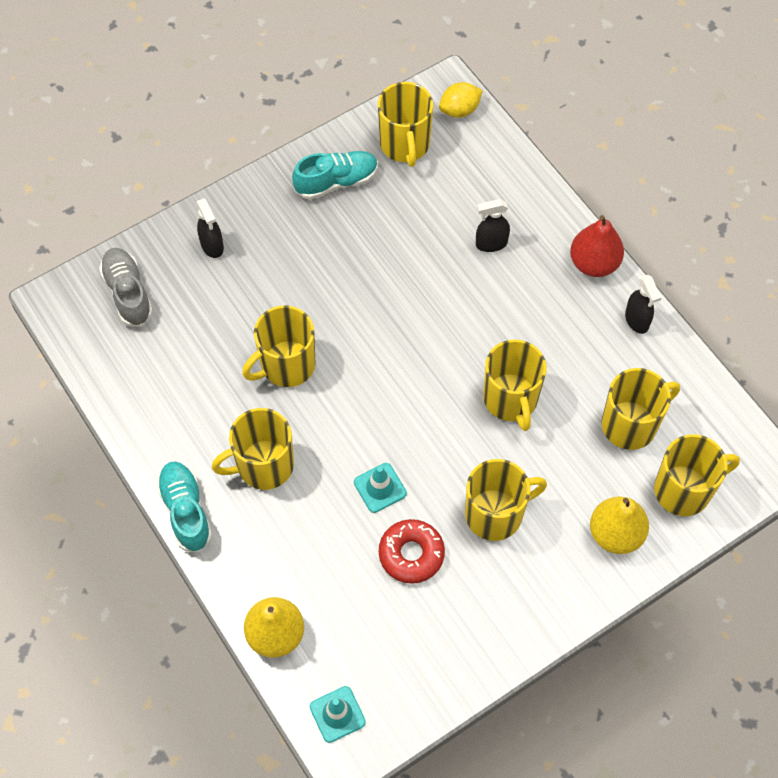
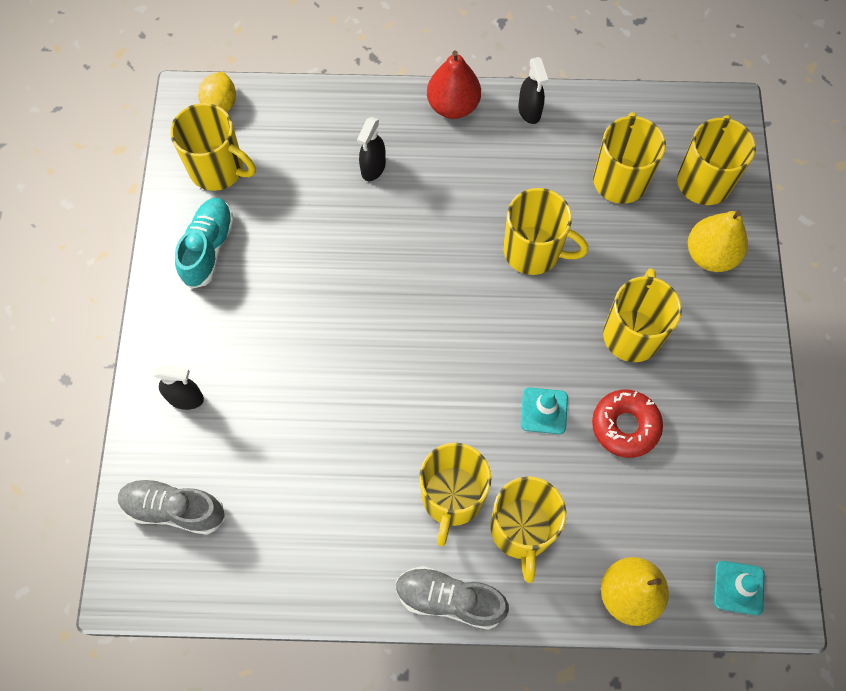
camera: 55 degrees left, 5 degrees up
turquoise shoe [156,461,212,552] -> grey shoe [396,566,509,630]
yellow mug [242,305,316,387] -> yellow mug moved to [490,476,566,583]
black spray bottle [625,275,661,334] -> black spray bottle turned 60 degrees clockwise [518,57,548,124]

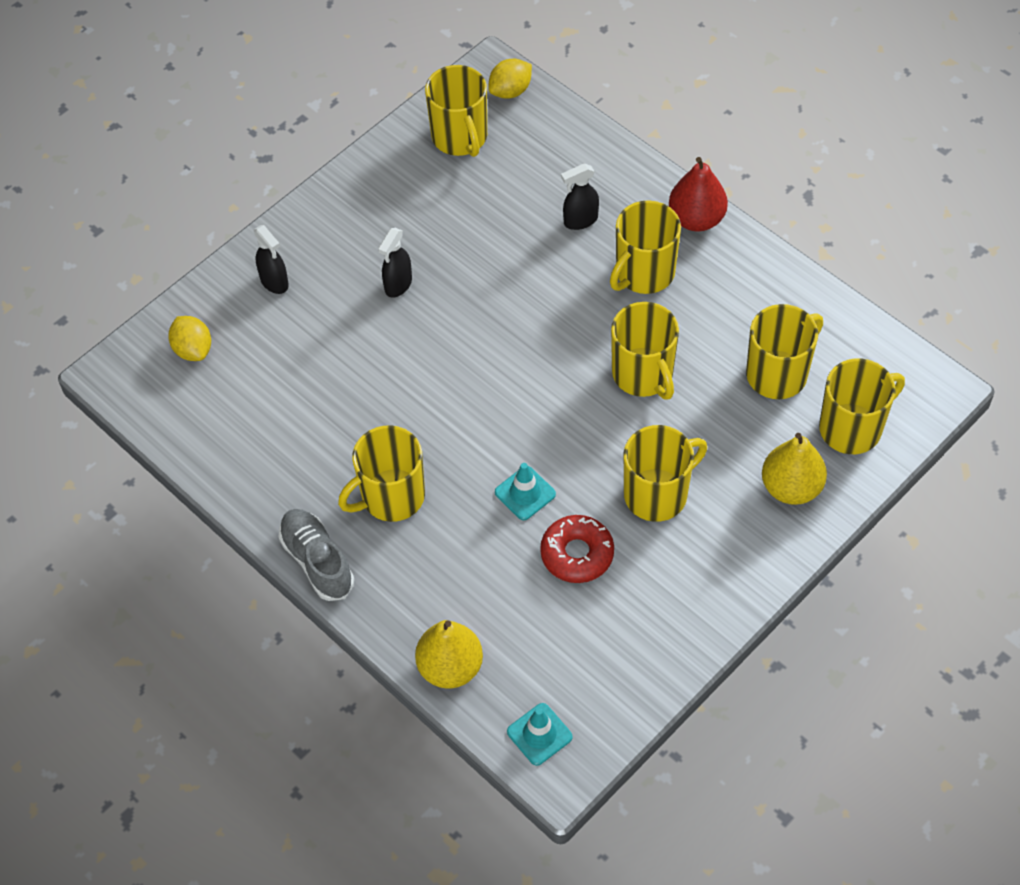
camera: 45 degrees right, 10 degrees down
grey shoe [118,478,225,535] -> yellow lemon [168,316,211,361]
turquoise shoe [175,198,234,289] -> none
yellow mug [490,476,566,583] -> yellow mug moved to [610,200,681,294]
black spray bottle [518,57,548,124] -> black spray bottle moved to [378,228,412,298]

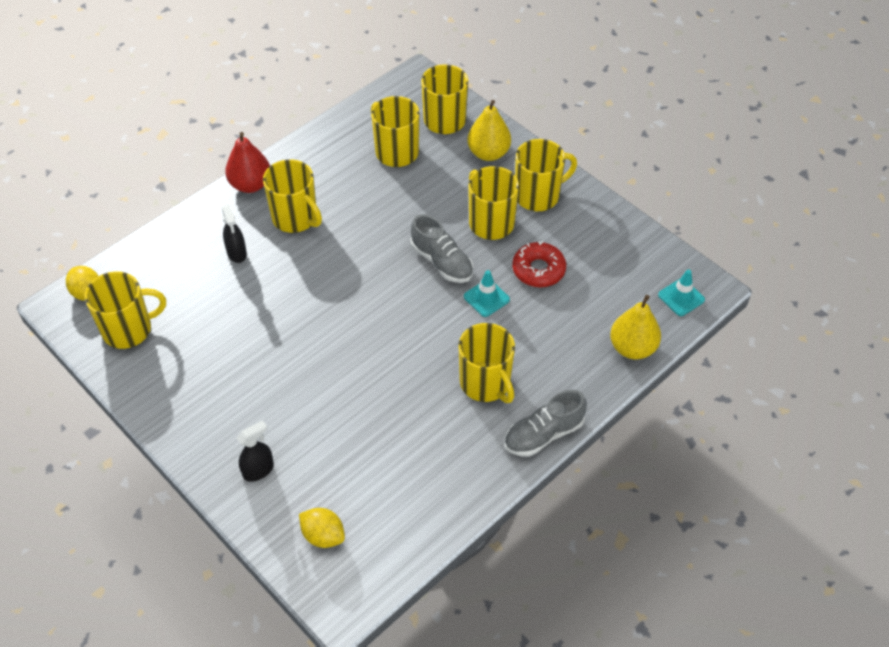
camera: 90 degrees left, 5 degrees down
yellow lemon [168,316,211,361] -> yellow lemon turned 60 degrees clockwise [299,508,345,548]
black spray bottle [378,228,412,298] -> none
yellow mug [611,302,679,400] -> yellow mug moved to [515,139,577,211]
none -> grey shoe [410,214,473,283]

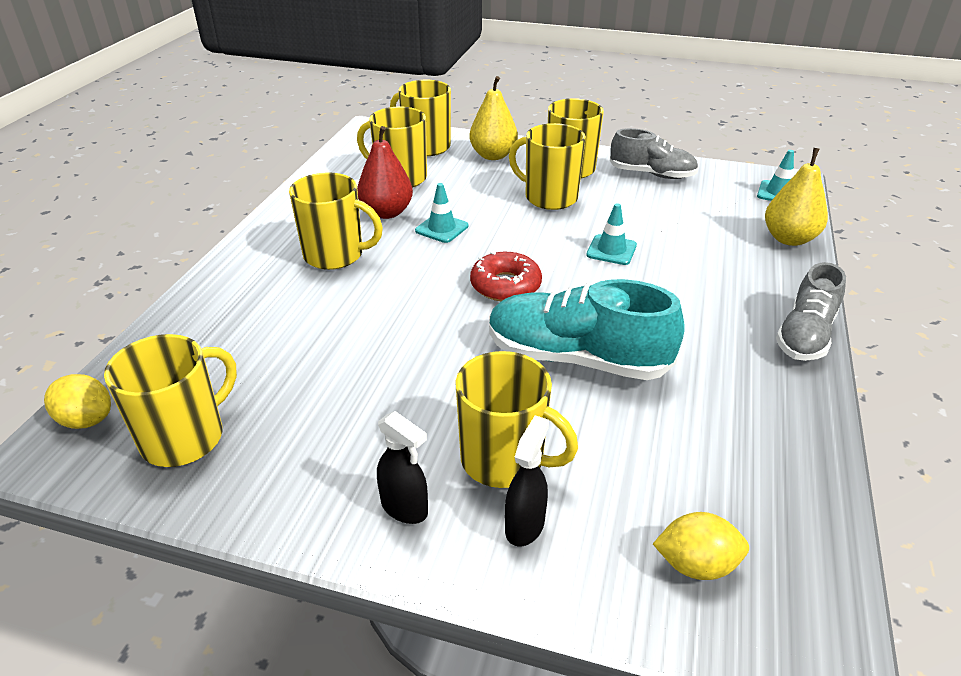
camera: 30 degrees left, 15 degrees down
black spray bottle [222,205,247,263] -> black spray bottle moved to [377,411,428,524]
red pear [225,132,270,193] -> red pear moved to [357,126,413,219]
grey shoe [410,214,473,283] -> grey shoe moved to [610,128,698,179]
yellow mug [459,323,515,403] -> yellow mug moved to [455,351,578,488]
red donut [512,241,566,287] -> red donut moved to [470,250,542,301]
none -> turquoise traffic cone [415,183,468,243]
none -> turquoise shoe [489,279,685,380]

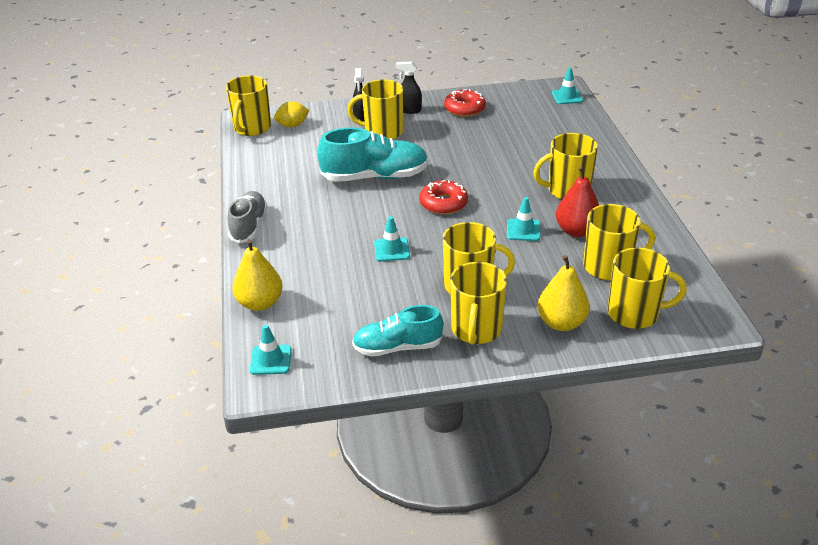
camera: 155 degrees right, 0 degrees up
yellow lemon [44,374,111,429] -> turquoise traffic cone [552,67,583,104]
yellow mug [104,334,237,467] -> yellow mug moved to [226,75,271,136]
grey shoe [610,128,698,179] -> turquoise shoe [352,305,443,356]
none -> red donut [444,89,486,117]

